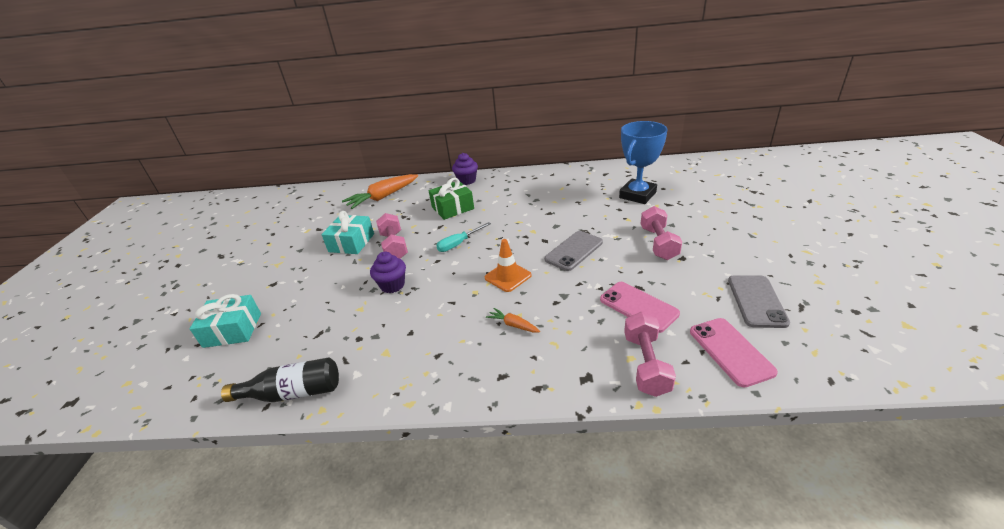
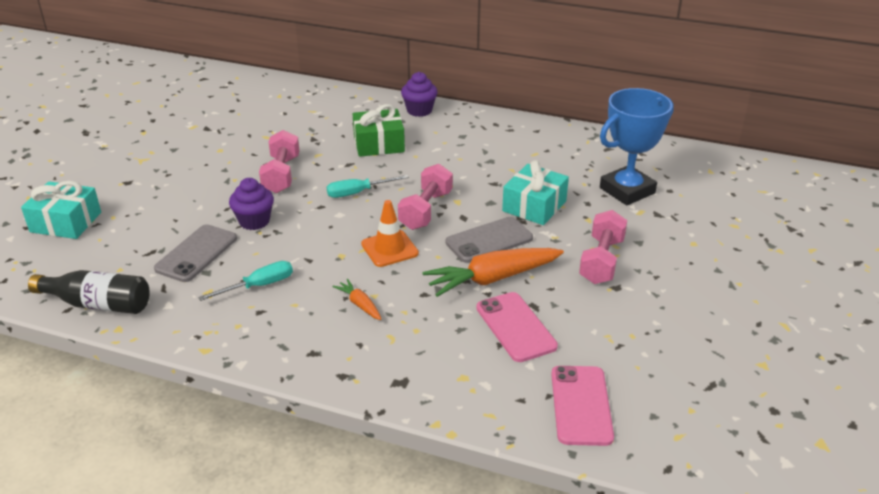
camera: 15 degrees right, 0 degrees up
turquoise gift [321,211,374,254] -> turquoise gift moved to [502,160,569,225]
orange carrot [342,174,418,209] -> orange carrot moved to [422,248,564,297]
pink dumbbell [624,312,676,397] -> pink dumbbell moved to [398,164,453,230]
grey phone [728,275,790,328] -> grey phone moved to [154,224,237,282]
none -> turquoise screwdriver [198,261,293,301]

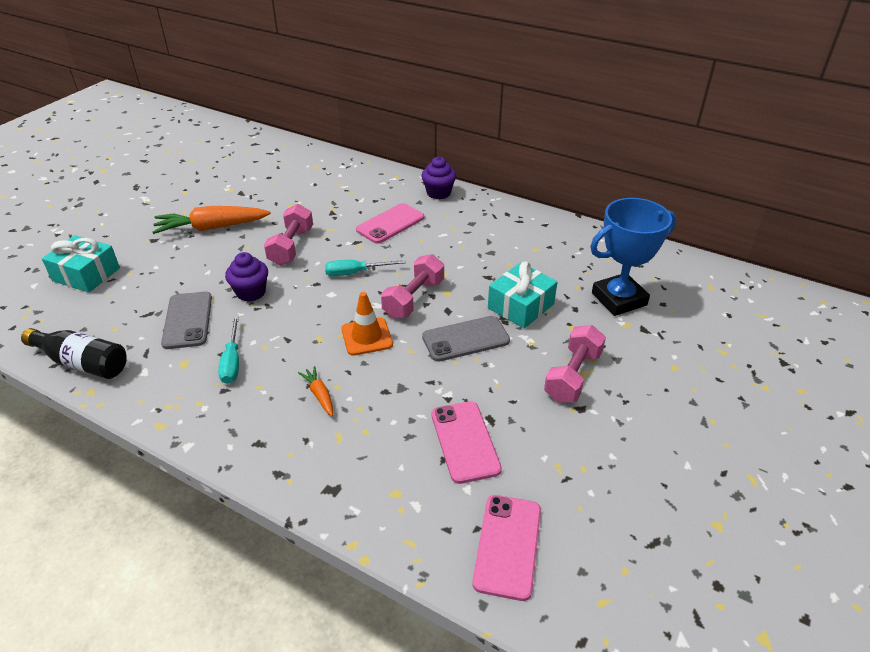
camera: 10 degrees right, 5 degrees up
grey phone [154,224,237,282] -> grey phone turned 45 degrees counterclockwise [161,292,212,349]
turquoise screwdriver [198,261,293,301] -> turquoise screwdriver turned 105 degrees clockwise [218,316,239,384]
green gift [353,104,405,157] -> pink phone [356,203,424,244]
orange carrot [422,248,564,297] -> orange carrot moved to [152,206,271,234]

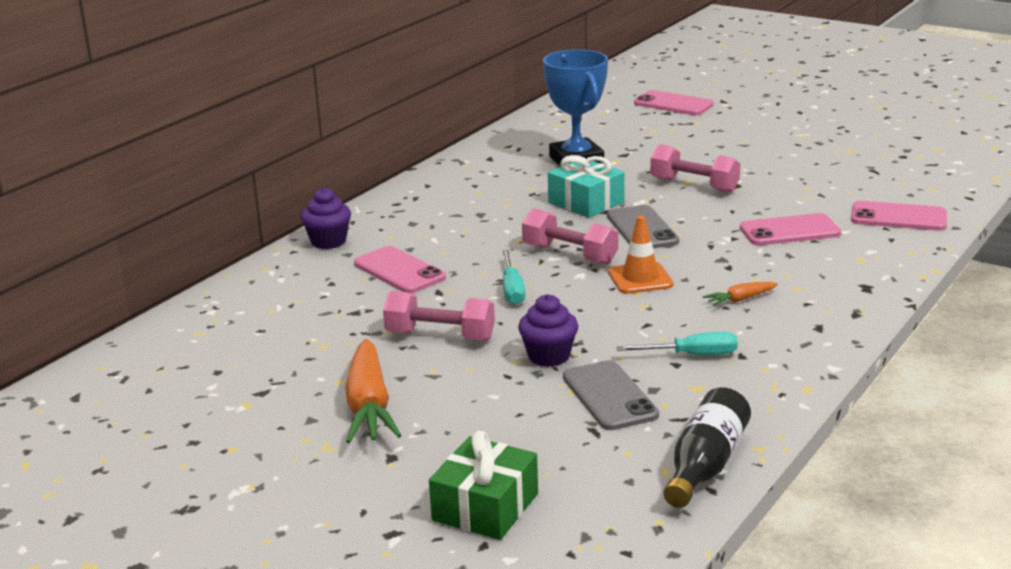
camera: 85 degrees left, 15 degrees down
turquoise gift [42,235,120,293] -> green gift [429,431,538,540]
grey phone [161,292,212,349] -> grey phone turned 75 degrees clockwise [563,360,659,430]
none -> pink phone [634,90,714,115]

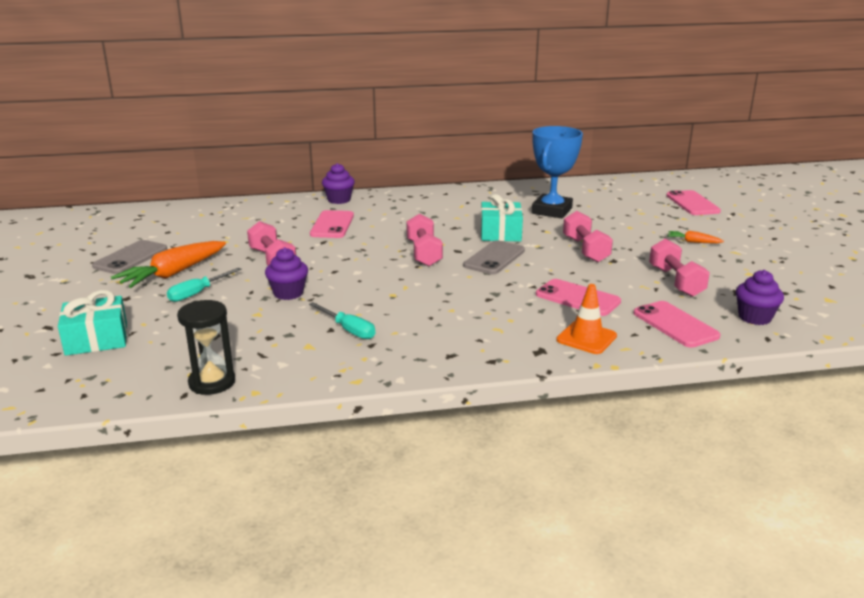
camera: 45 degrees right, 0 degrees up
green gift [429,431,538,540] -> turquoise gift [58,290,127,356]
turquoise screwdriver [503,250,525,305] -> turquoise screwdriver moved to [167,268,242,302]
grey phone [563,360,659,430] -> grey phone moved to [92,240,167,274]
orange traffic cone [608,216,673,294] -> orange traffic cone moved to [556,284,617,354]
black bottle [664,387,751,508] -> black hourglass [177,300,235,395]
orange carrot [703,282,778,306] -> orange carrot moved to [667,231,724,243]
none -> pink dumbbell [649,238,710,297]
none -> purple cupcake [736,270,784,325]

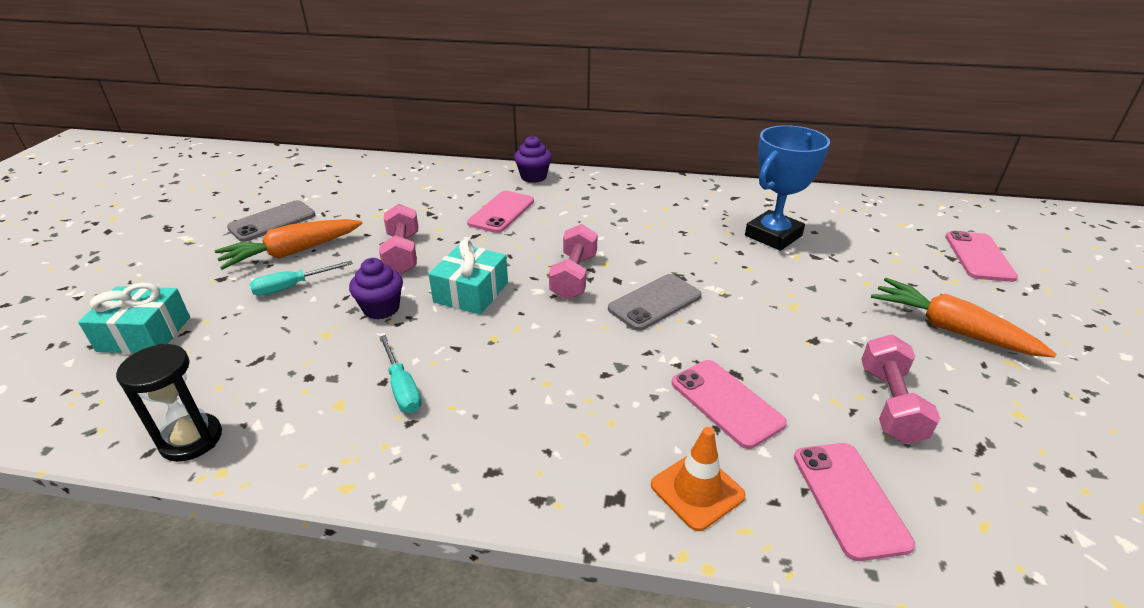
camera: 20 degrees right, 10 degrees up
turquoise gift [481,194,523,241] -> turquoise gift moved to [429,239,508,315]
pink dumbbell [563,211,613,263] -> none
orange carrot [667,231,724,243] -> orange carrot [871,278,1057,358], size x2.10
purple cupcake [736,270,784,325] -> none

